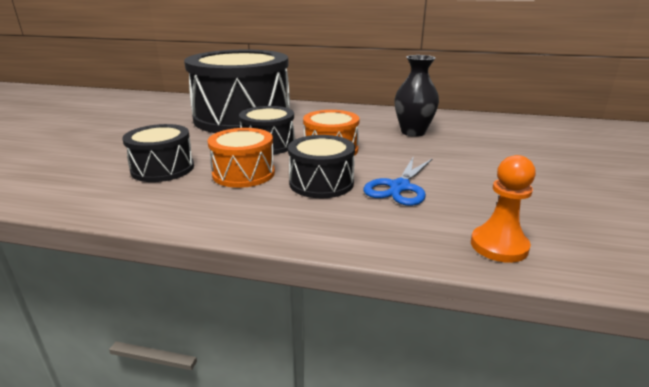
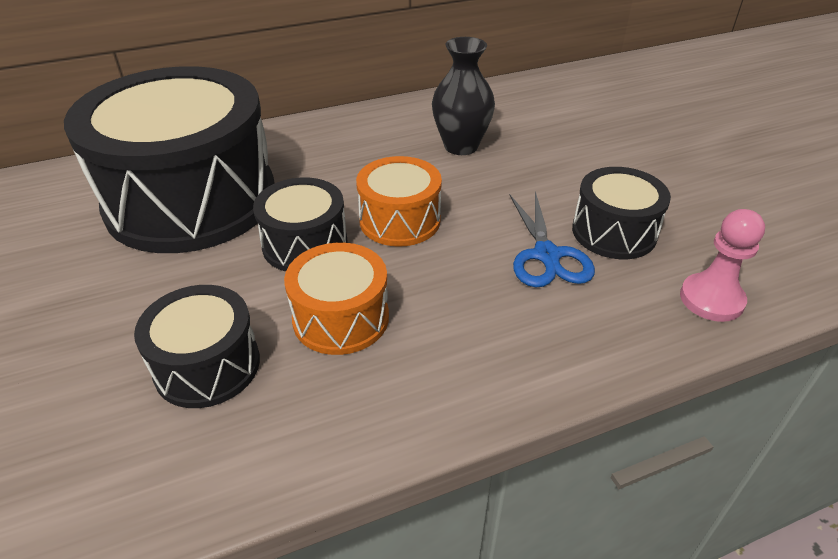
camera: 35 degrees left, 15 degrees up
black drum [288,135,355,198] -> black drum moved to [572,167,671,259]
orange pawn [471,155,536,263] -> pink pawn [680,209,765,322]

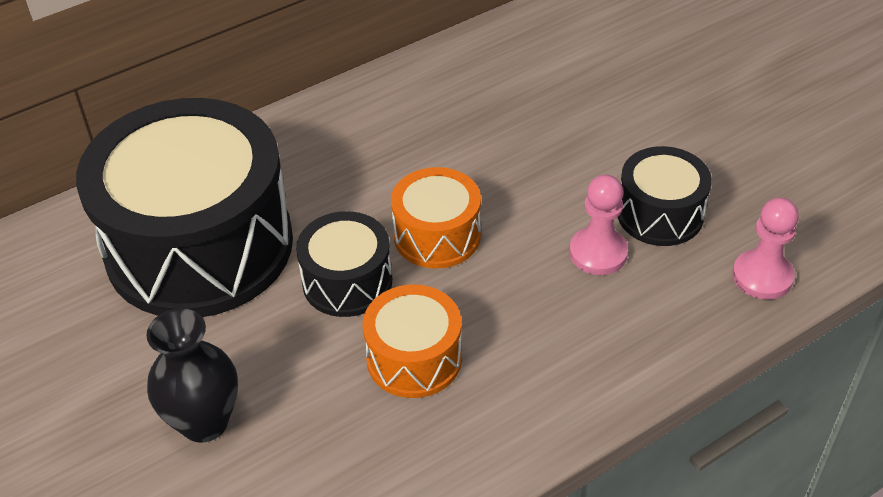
camera: 10 degrees left, 5 degrees up
black drum [134,285,260,408] -> none
black vase [432,37,495,155] -> black vase moved to [147,308,238,443]
blue scissors [510,191,595,287] -> pink pawn [569,175,628,275]

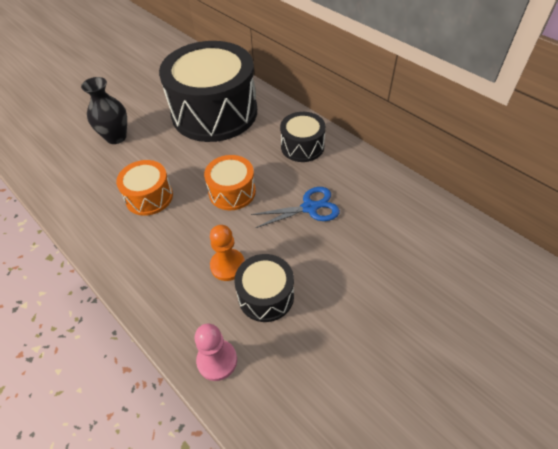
camera: 80 degrees right, 5 degrees up
black drum [296,211,392,317] -> black drum moved to [280,112,326,162]
pink pawn [569,175,628,275] -> orange pawn [210,225,245,281]
none -> blue scissors [251,187,340,228]

